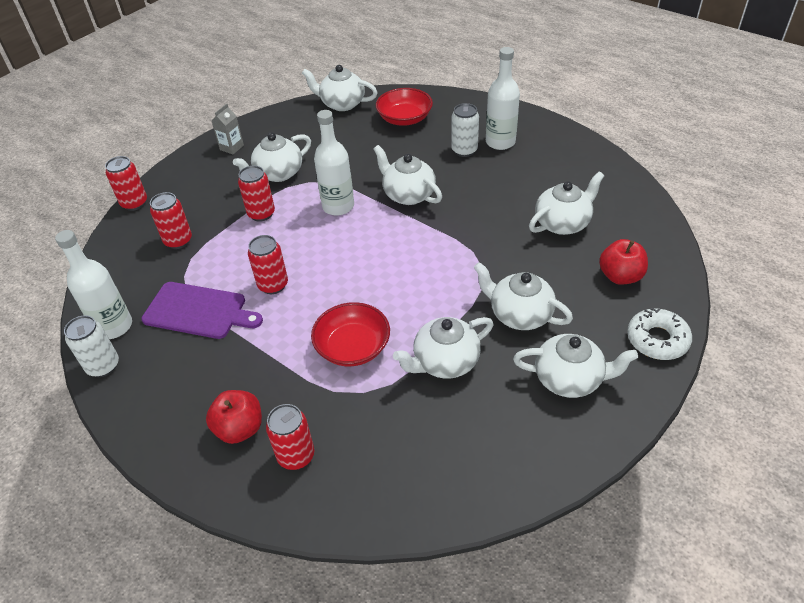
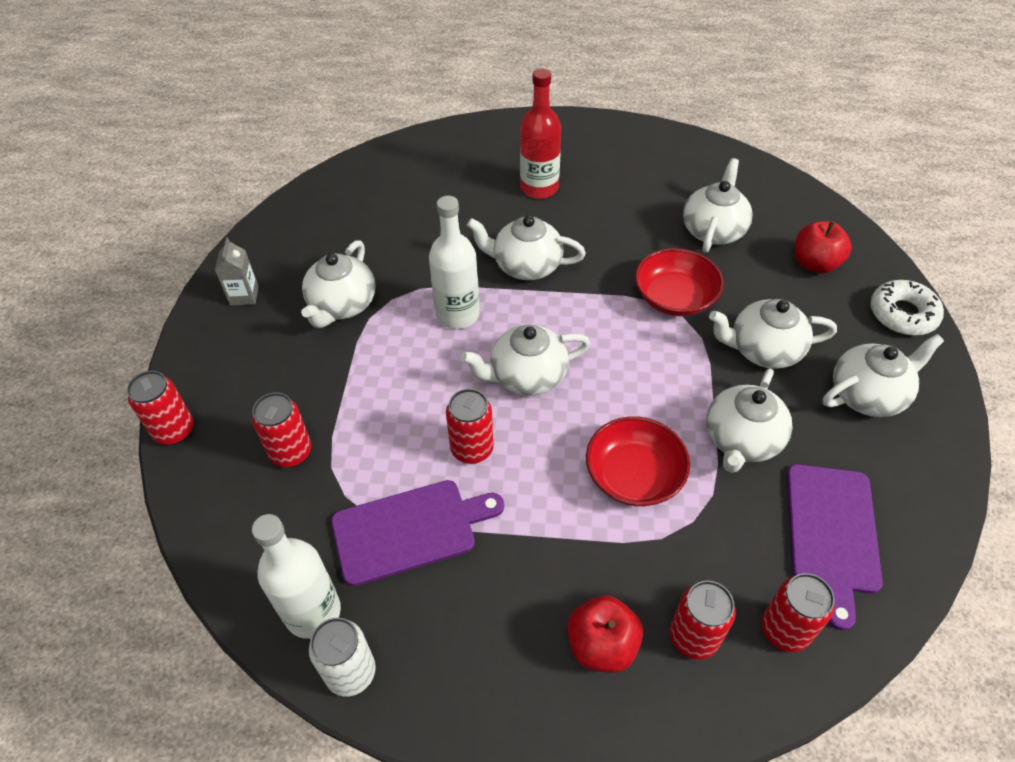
camera: 35 degrees left, 5 degrees up
red can [238,166,275,222] -> red can moved to [761,573,835,652]
white teapot [302,65,378,111] -> white teapot moved to [461,324,590,396]
red bowl [376,88,433,126] -> red bowl moved to [635,248,723,316]
white can [451,103,479,157] -> red bottle [520,69,561,199]
white bottle [486,47,520,150] -> none
none -> purple cutting board [787,464,883,630]

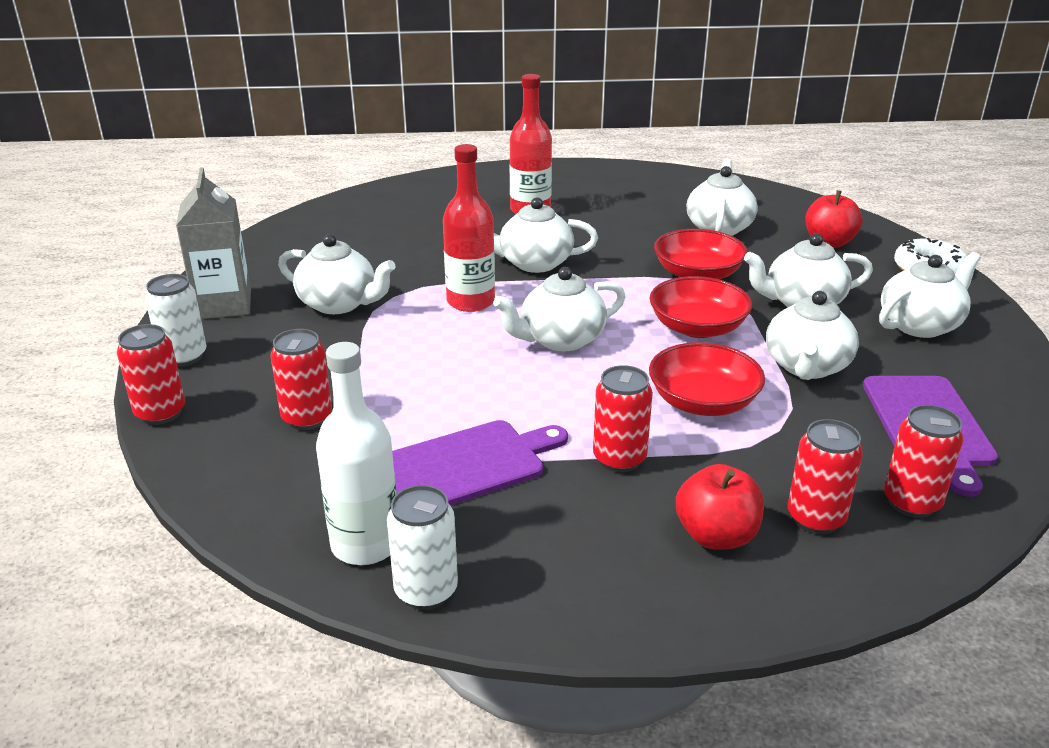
camera: 10 degrees left, 20 degrees down
grey carton [215,238,259,306] -> grey carton [176,167,251,319], size x1.78
white teapot [301,240,376,328] -> white teapot turned 75 degrees counterclockwise [278,234,396,314]
white bottle [429,196,480,329] -> red bottle [443,144,495,312]
red can [446,389,494,464] -> red can moved to [593,365,653,473]
none -> white can [145,274,206,367]
none -> red bowl [650,276,752,338]

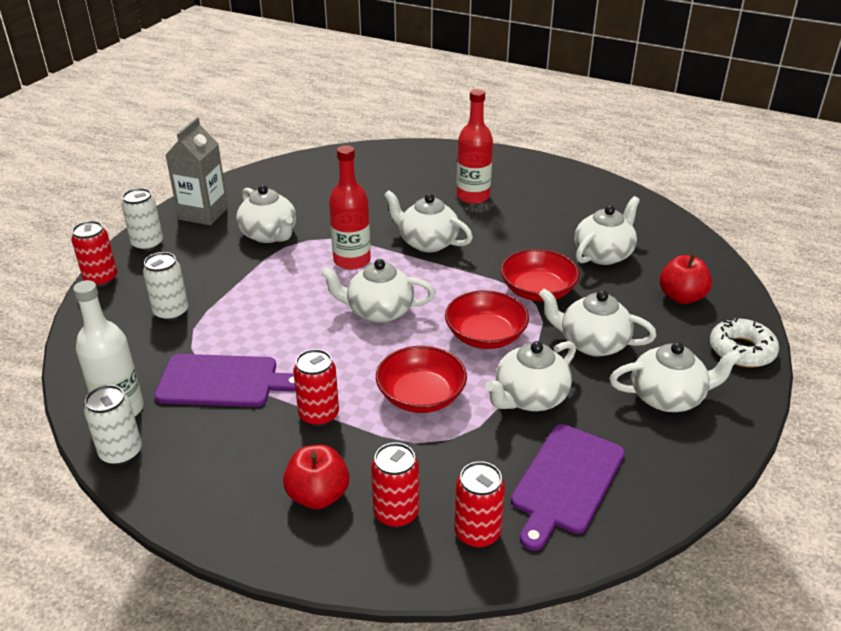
camera: 30 degrees right, 5 degrees up
red can [271,329,332,430] -> white can [143,252,188,321]

